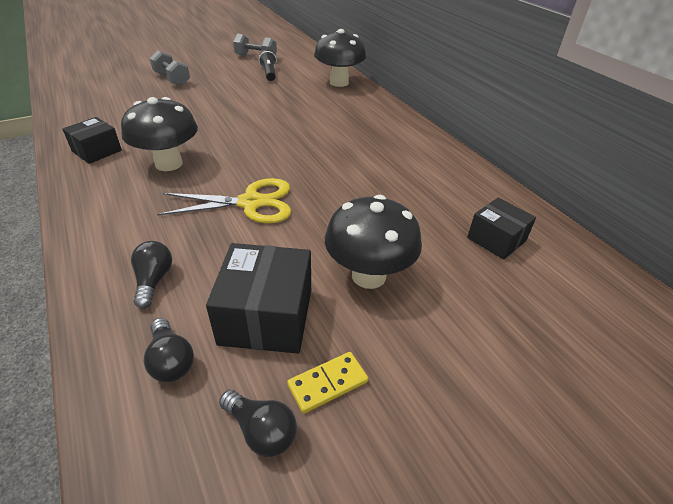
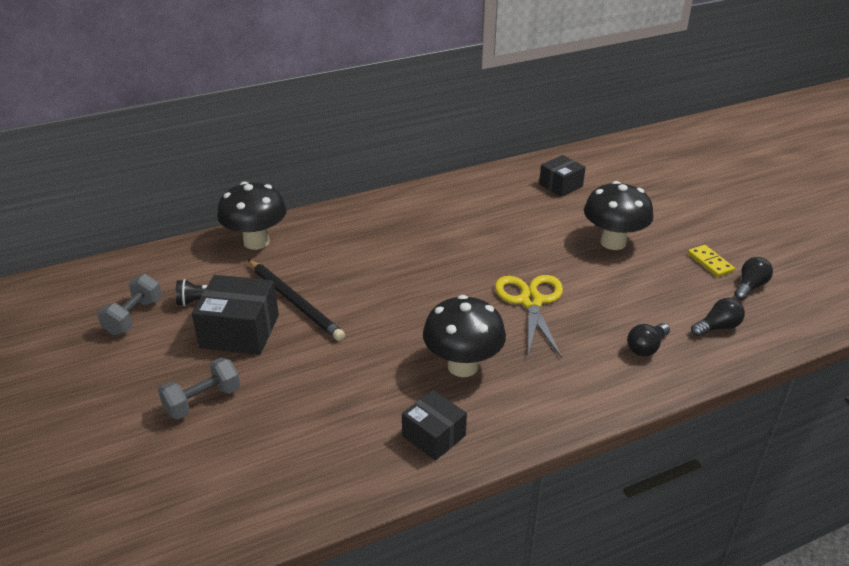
camera: 85 degrees left, 5 degrees down
black light bulb [131,241,172,309] -> black light bulb turned 45 degrees counterclockwise [627,323,670,356]
black box [206,243,311,354] -> black box moved to [192,275,279,355]
none -> black pencil [248,260,345,341]

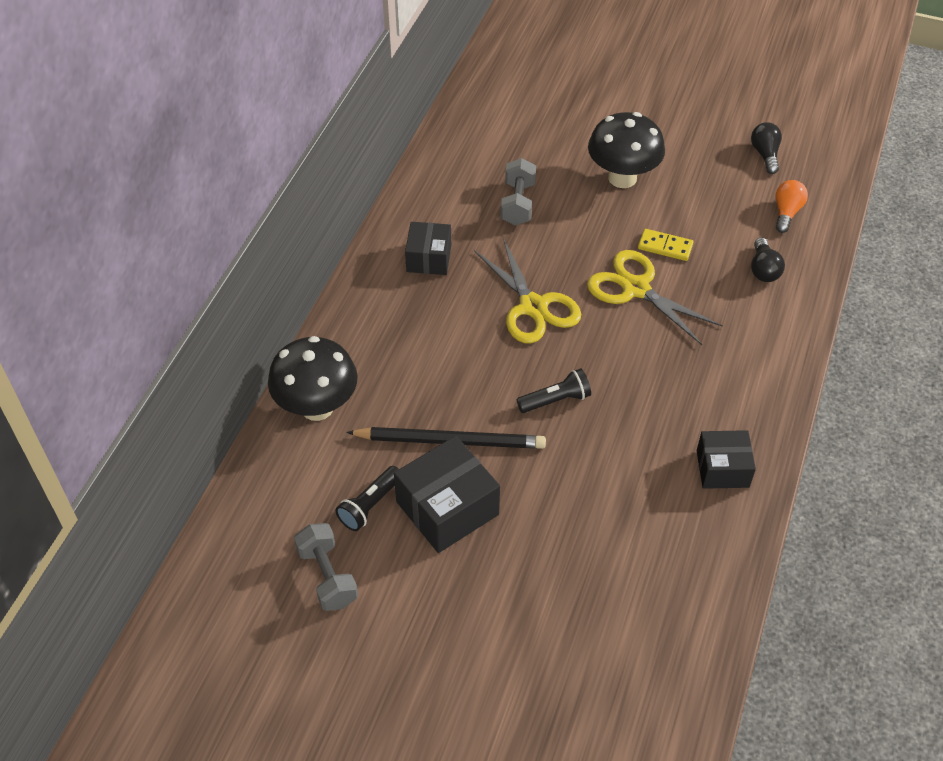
camera: 45 degrees left, 15 degrees up
grey dumbbell [158,358,240,419] -> grey dumbbell moved to [500,158,536,225]
black mushroom [423,295,506,377] -> none
black box [539,155,586,197] -> black box moved to [405,222,451,275]
yellow domino [688,245,735,277] -> yellow domino moved to [638,229,693,261]
black light bulb [691,298,745,337] -> orange light bulb [776,180,808,233]
none -> yellow scissors [474,238,581,343]
none -> black flashlight [517,368,591,413]

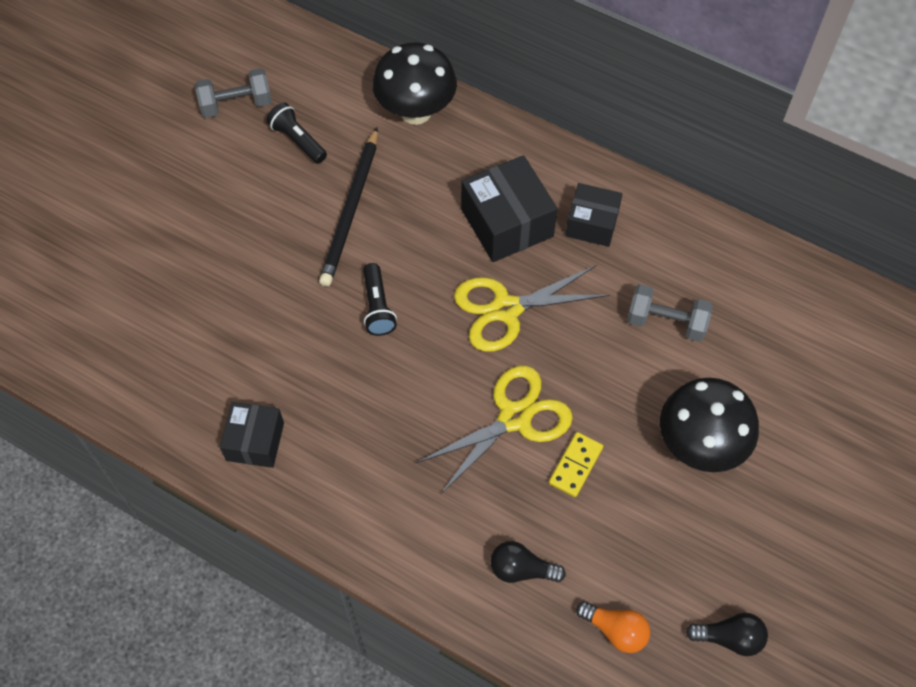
camera: 100 degrees right, 10 degrees up
black box [394,436,500,553] -> black box moved to [461,155,558,262]

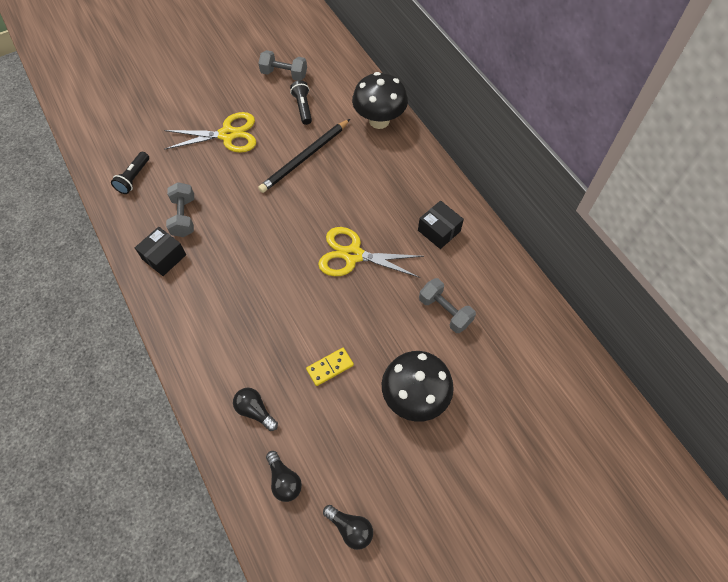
camera: 30 degrees right, 0 degrees up
black flashlight [363,263,397,336] -> black flashlight moved to [111,152,149,194]
yellow scissors [416,366,573,494] -> yellow scissors moved to [164,112,256,153]
black box [461,155,558,262] -> none
orange light bulb [576,601,650,653] -> black light bulb [266,451,302,502]
none -> grey dumbbell [166,182,194,237]

